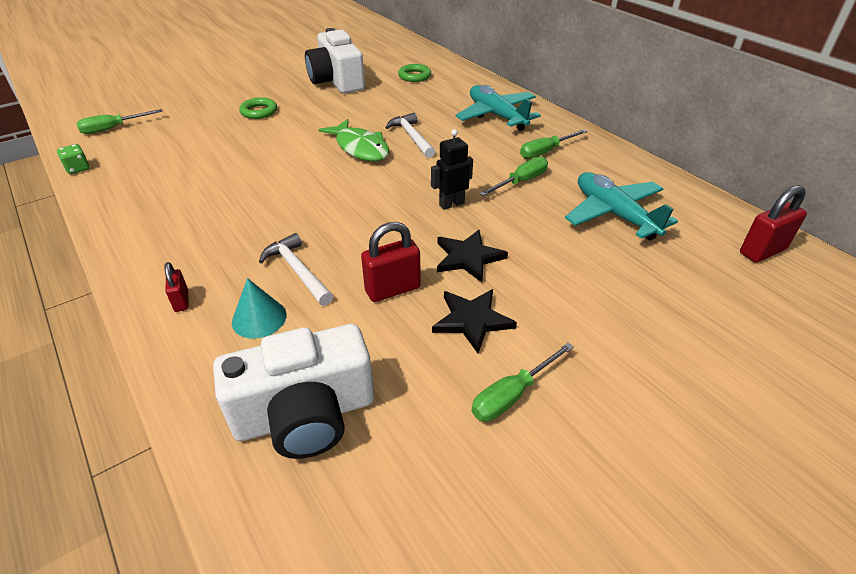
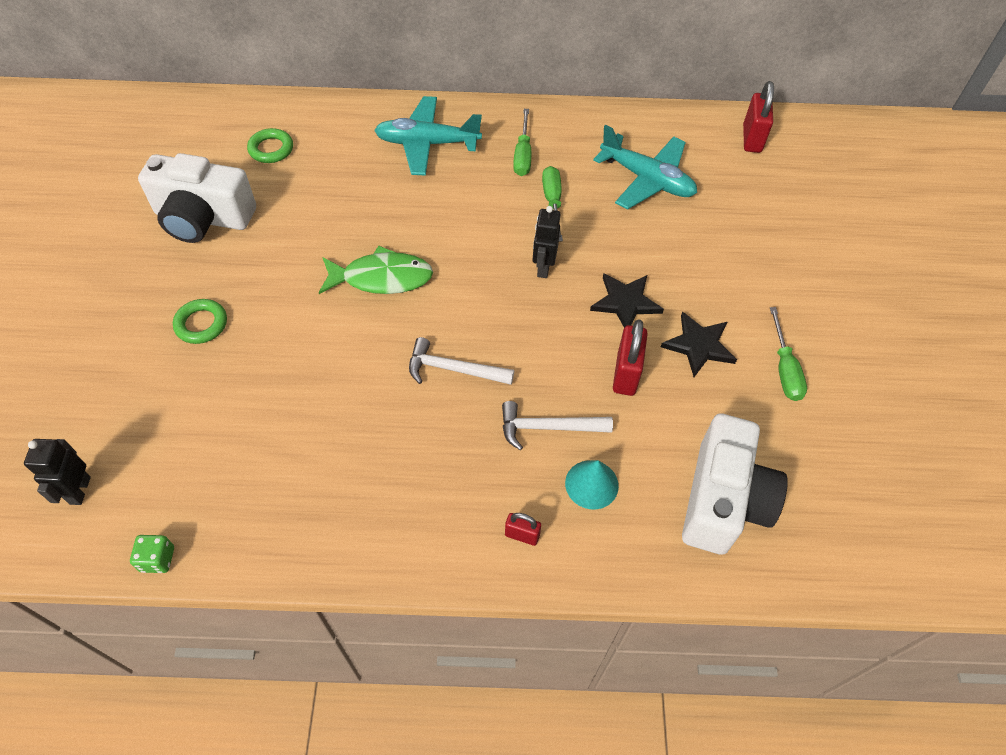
camera: 55 degrees left, 15 degrees up
green screwdriver [76,109,163,134] -> black robot [24,439,91,505]
white hammer [385,113,435,158] -> white hammer moved to [409,337,514,385]
turquoise plane [565,172,678,240] -> turquoise plane turned 150 degrees counterclockwise [593,125,697,210]

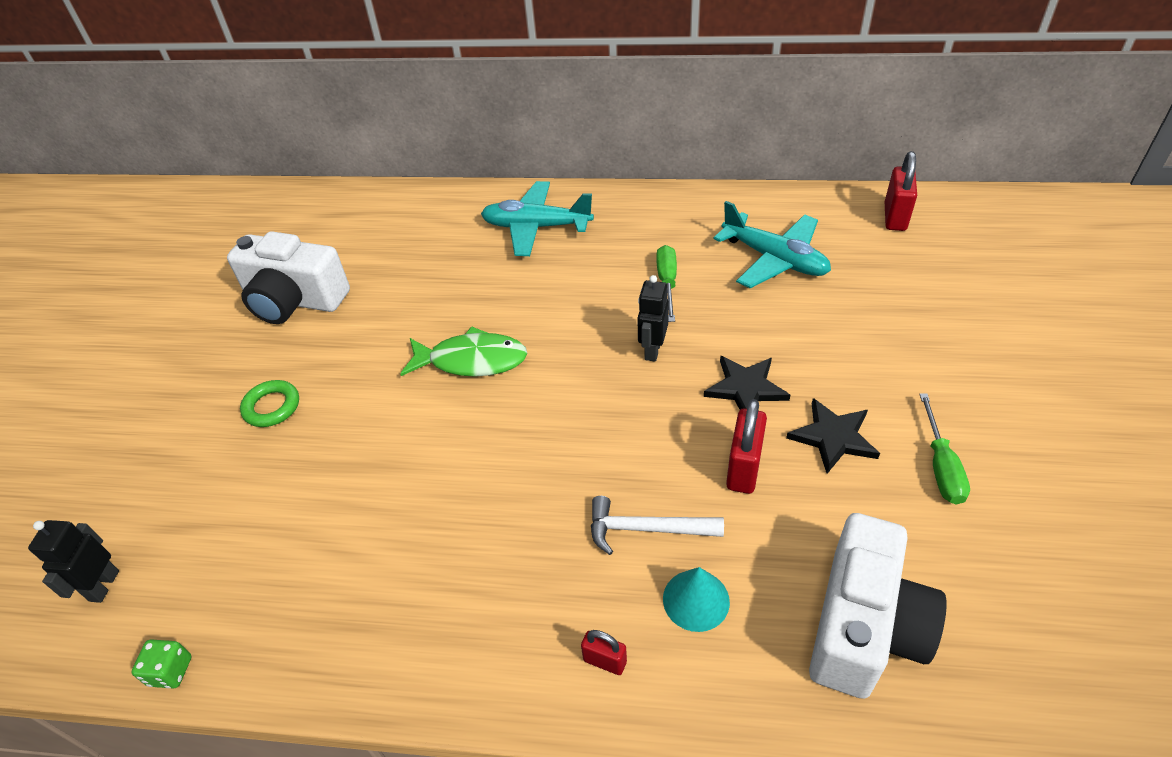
camera: 10 degrees right, 10 degrees down
green ring [247,128,293,163] -> none
white hammer [409,337,514,385] -> none
green screwdriver [513,109,531,176] -> none

